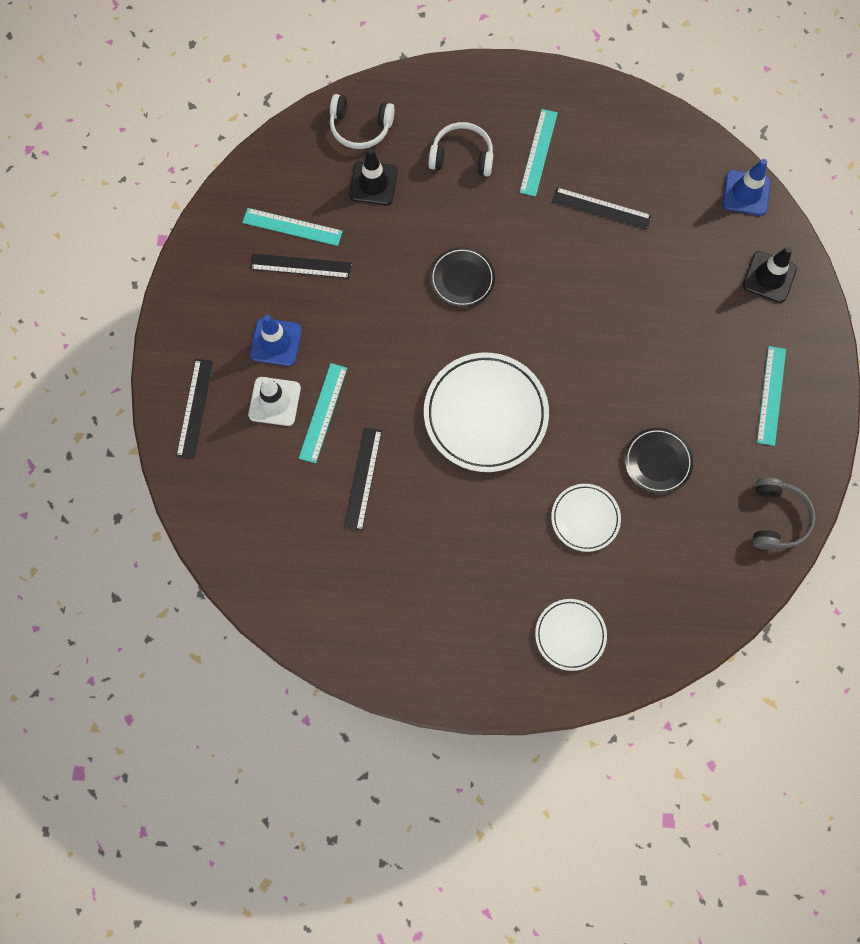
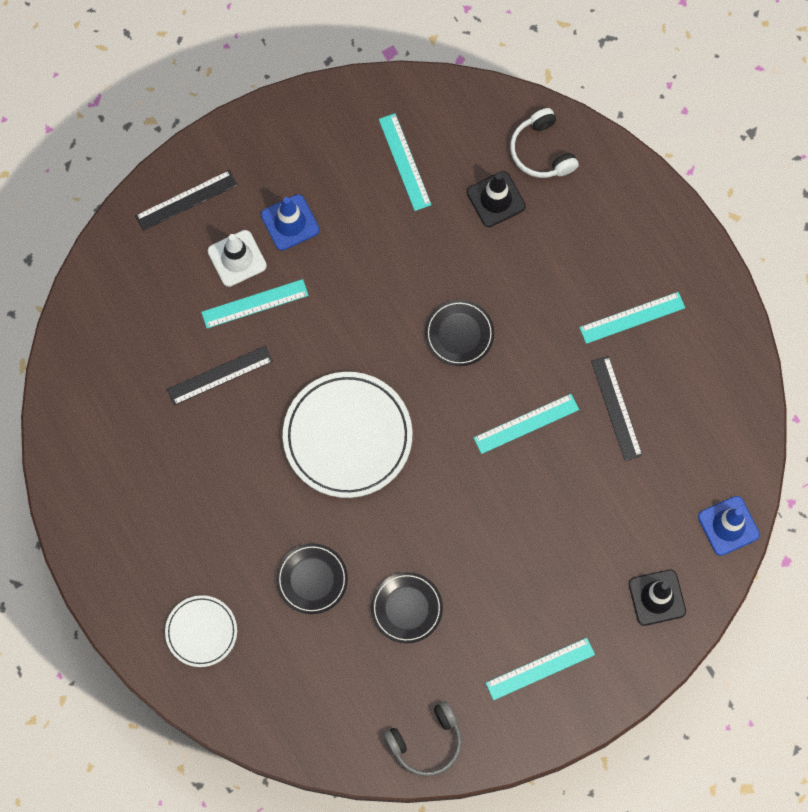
camera: 55 degrees right, 0 degrees up
black ruler [250,253,352,279] -> none
white headphones [428,122,493,176] -> none
white plate [551,484,621,552] -> black plate [276,543,348,614]
none -> turquoise ruler [474,394,579,454]

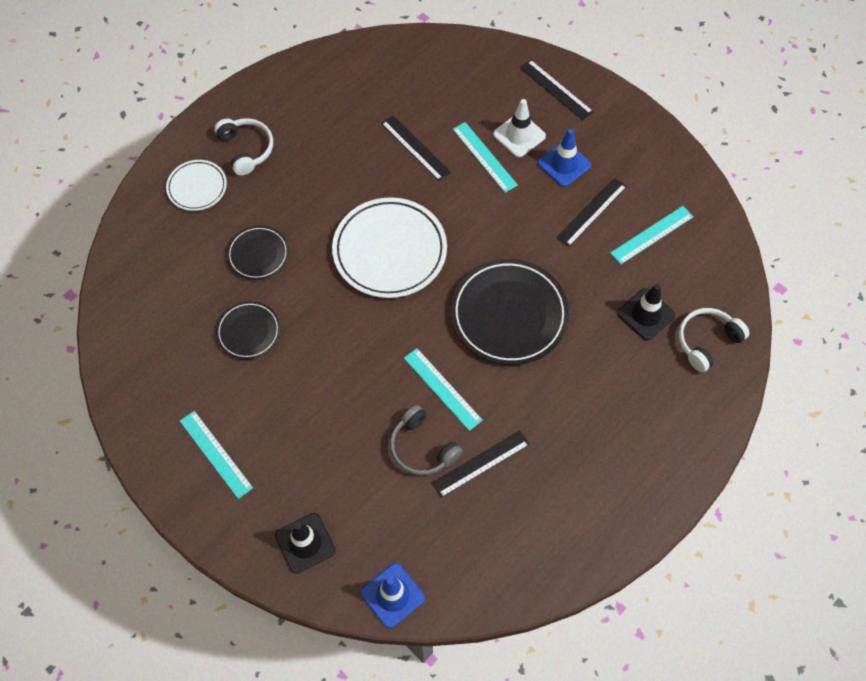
camera: 75 degrees right, 10 degrees down
grey headphones [383,701,462,777] -> grey headphones moved to [390,405,463,476]
black plate [425,300,494,366] -> black plate [451,259,569,365], size x1.84
turquoise ruler [579,292,685,344] -> none
none -> white headphones [214,118,273,176]
none -> black ruler [556,178,627,247]

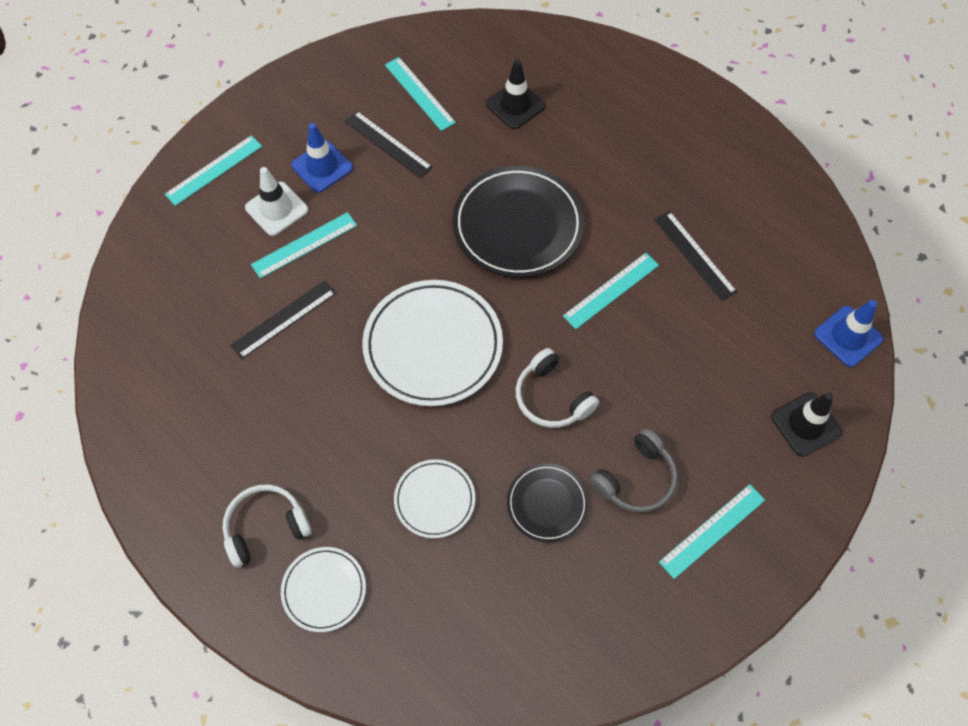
camera: 90 degrees left, 0 degrees up
black plate [226,225,289,280] -> white plate [394,459,475,538]
grey headphones [390,405,463,476] -> grey headphones moved to [590,429,678,513]
black ruler [520,59,594,120] -> turquoise ruler [165,135,262,206]
white headphones [678,308,749,372] -> white headphones moved to [516,348,599,428]

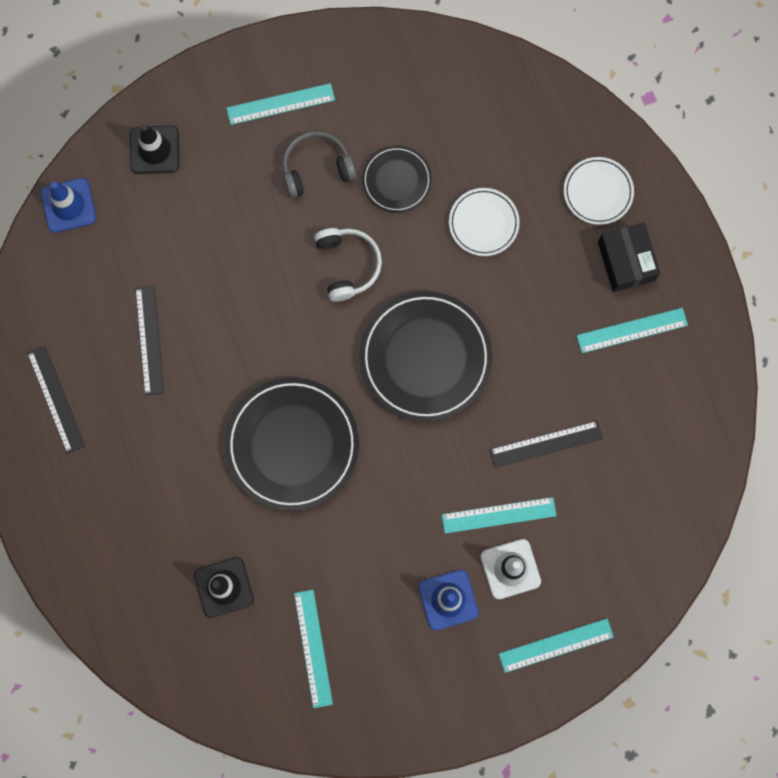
camera: 155 degrees left, 15 degrees up
white headphones [222,484,312,568] -> black box [598,223,661,292]
black ruler [345,111,433,178] -> black ruler moved to [27,345,85,454]
white plate [362,280,503,406] -> black plate [359,291,492,422]
turquoise ruler [563,253,659,329] -> turquoise ruler moved to [577,308,688,353]

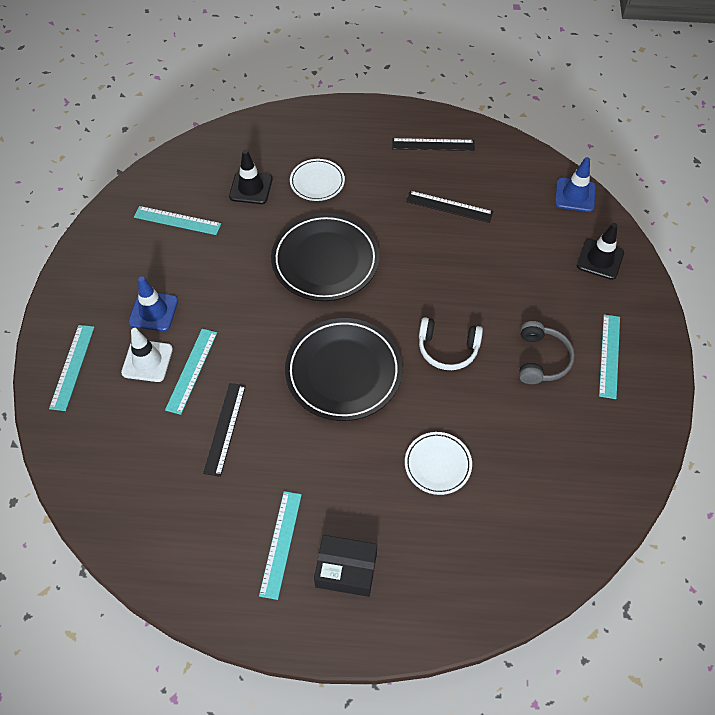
camera: 115 degrees right, 20 degrees down
black plate [362,145,432,213] -> none
white plate [564,157,634,225] -> white plate moved to [290,159,345,201]

